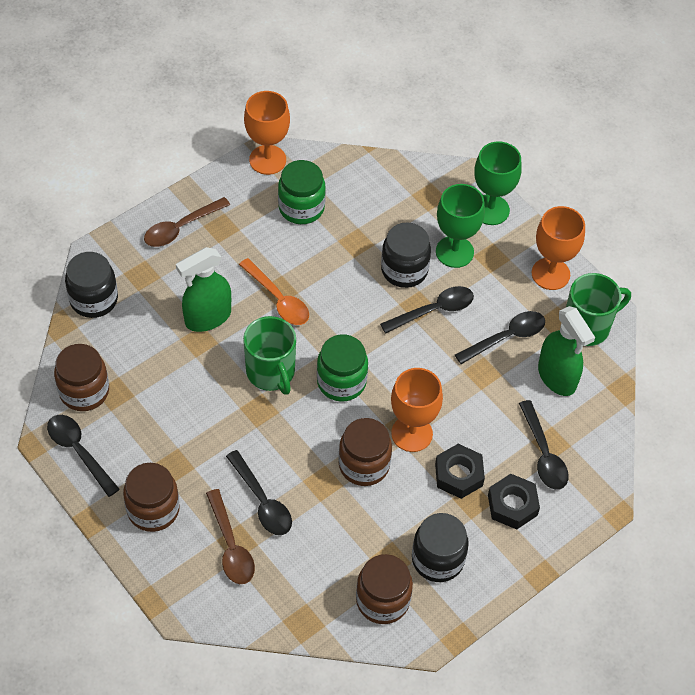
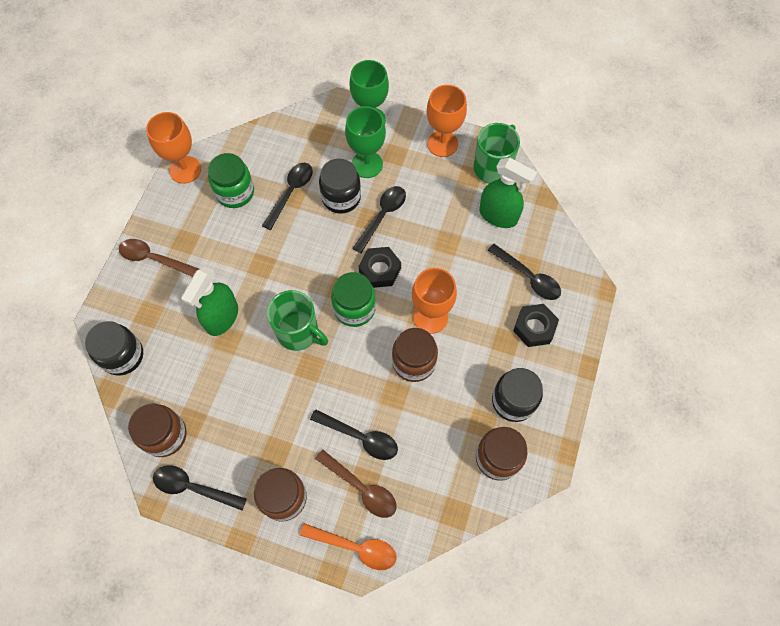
camera: 30 degrees left, 10 degrees up
brown spoon [144,197,230,247] -> brown spoon turned 90 degrees clockwise [119,239,199,277]
orange spoon [239,258,309,325] -> orange spoon moved to [300,523,397,570]
black nut [435,444,485,499] -> black nut moved to [359,247,401,288]
black spoon [455,311,545,364] -> black spoon moved to [262,163,313,230]

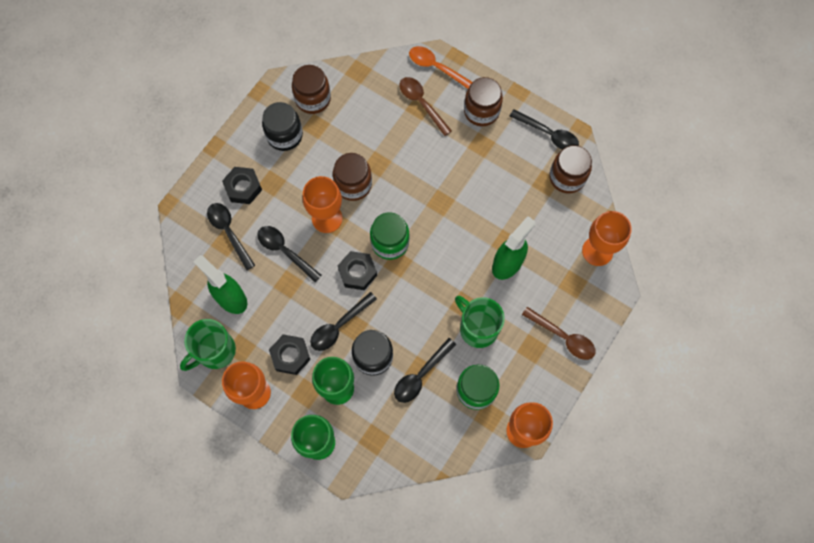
camera: 165 degrees left, 5 degrees up
black jar [85,321,143,375] -> orange goblet [582,211,632,266]
green mug [267,290,328,351] -> green mug moved to [455,296,505,348]
black spoon [310,409,398,460] -> black spoon moved to [257,226,322,282]
none -> black nut [269,334,310,375]

